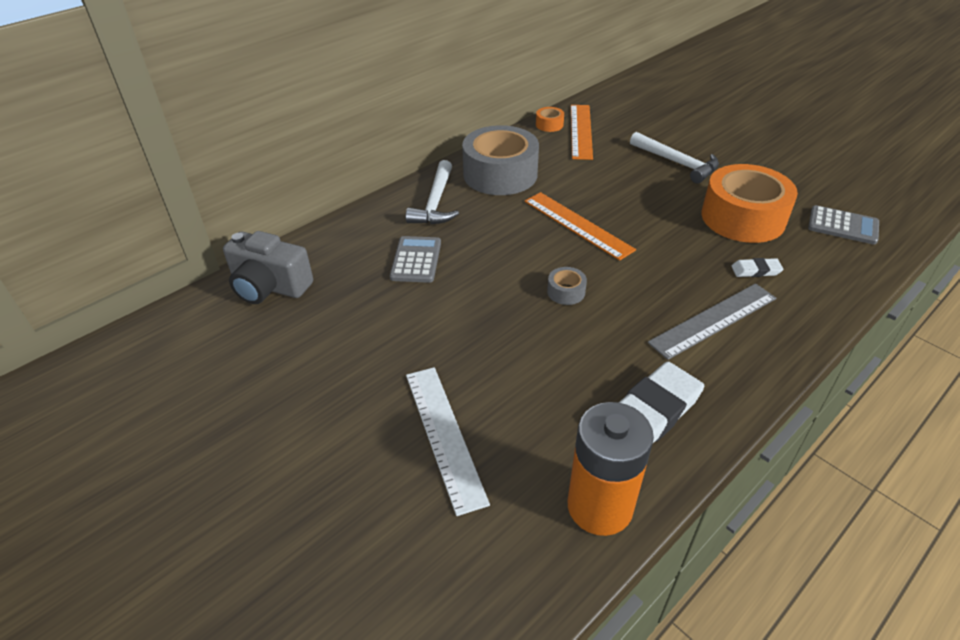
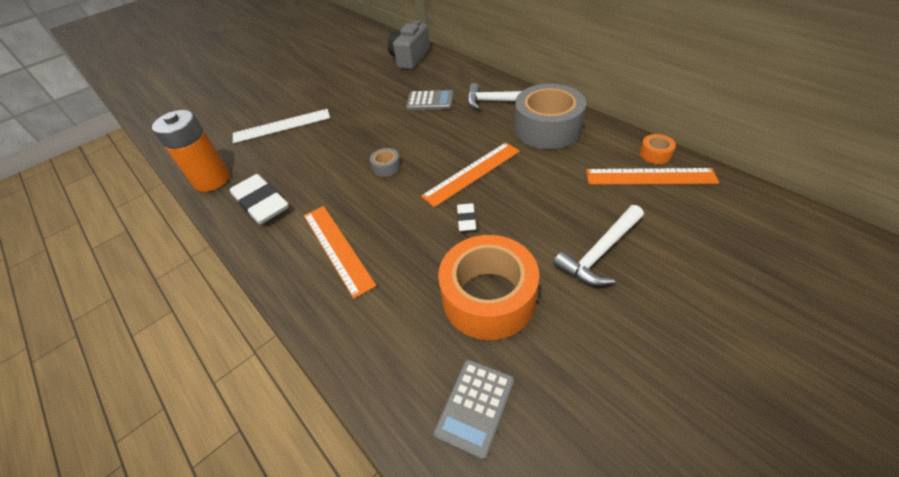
camera: 95 degrees right, 5 degrees up
grey ruler [648,283,777,360] -> orange ruler [304,206,376,299]
white eraser [731,258,784,277] -> white eraser moved to [457,203,476,231]

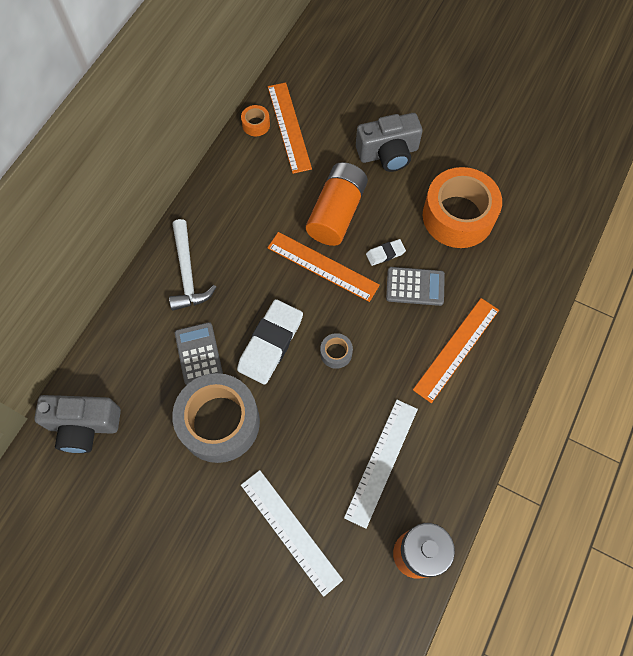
camera: 115 degrees left, 20 degrees up
white eraser [230,174,289,224] -> white eraser moved to [237,299,303,385]
grey calculator [433,360,514,460] -> grey calculator moved to [386,267,445,306]
grey tape [514,84,586,149] -> grey tape moved to [172,373,260,463]
white hammer [553,205,644,286] -> grey camera [356,113,423,172]
none -> orange battery [306,162,368,246]
none -> white ruler [344,400,418,529]

